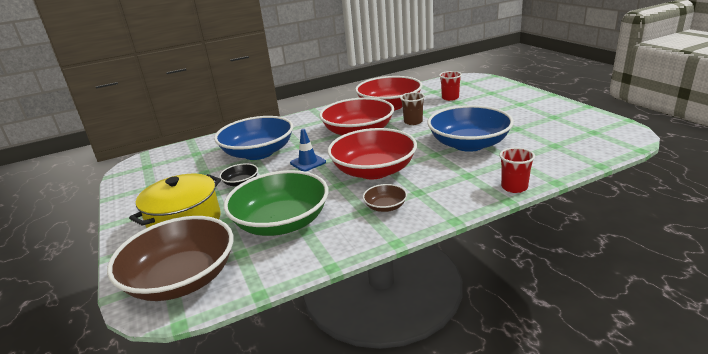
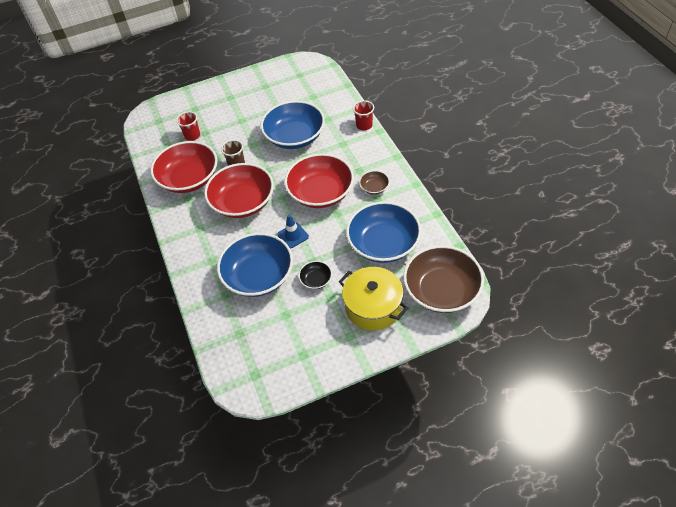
camera: 85 degrees left, 25 degrees up
green bowl [224,170,329,236] -> blue bowl [346,201,421,263]

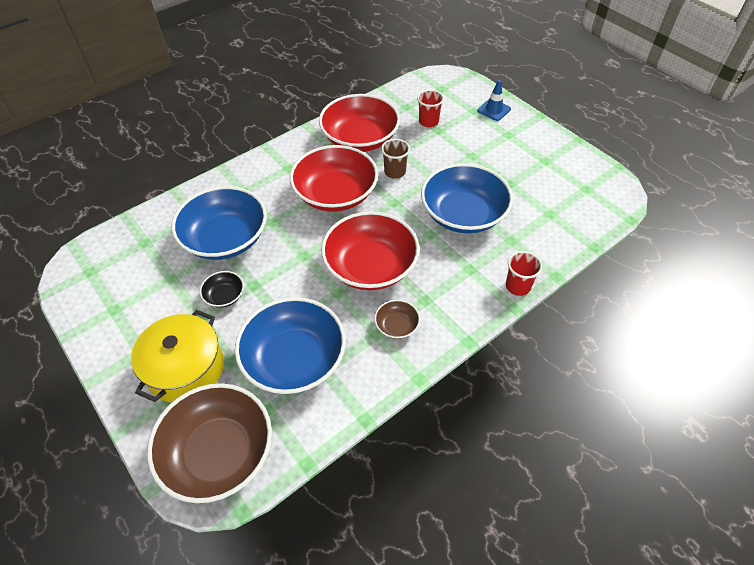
camera: 70 degrees right, 0 degrees up
blue traffic cone [277,214,309,249] -> blue traffic cone moved to [477,80,511,121]

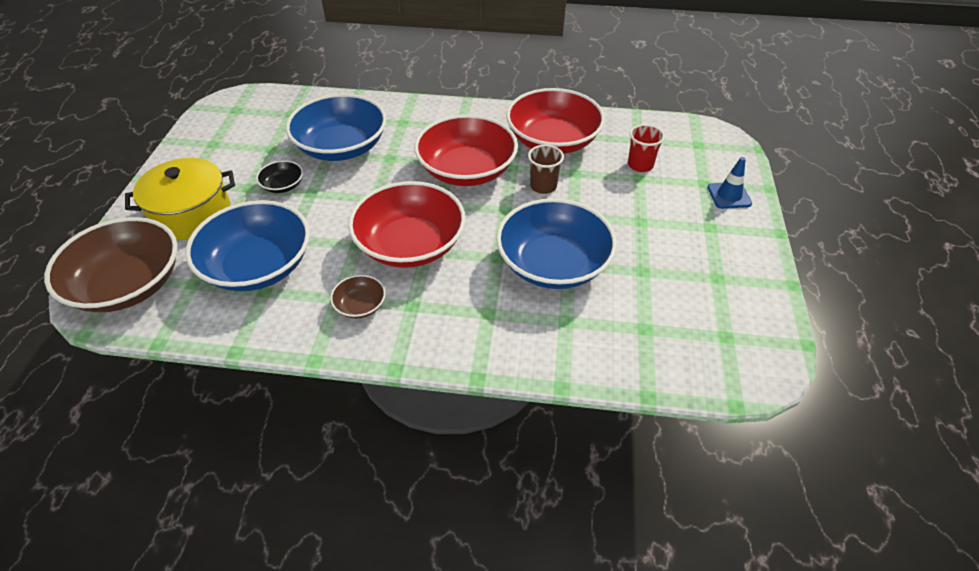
camera: 45 degrees right, 5 degrees down
red cup [506,251,542,296] -> none

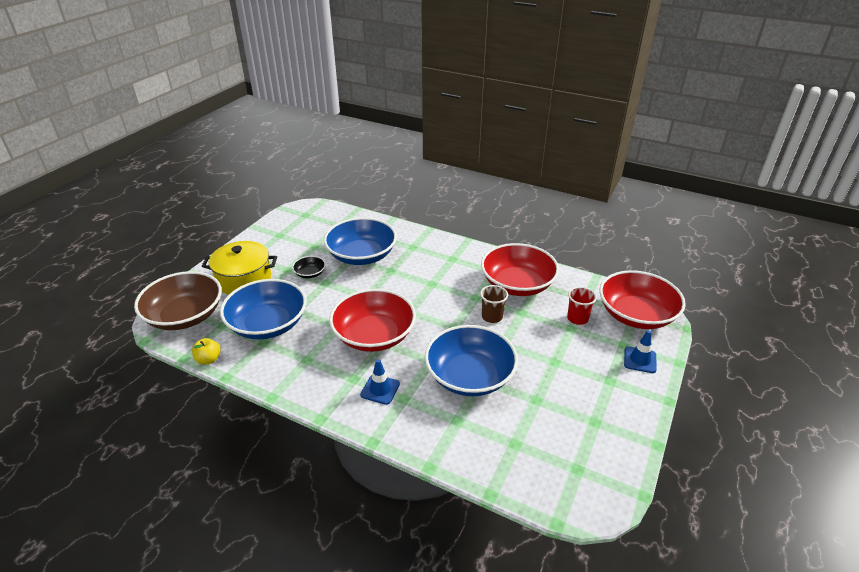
camera: 20 degrees right, 10 degrees down
brown bowl [330,275,386,318] -> none
red bowl [414,115,518,186] -> red bowl moved to [599,270,686,329]
none -> yellow apple [192,338,221,364]
none -> blue traffic cone [360,359,400,405]

